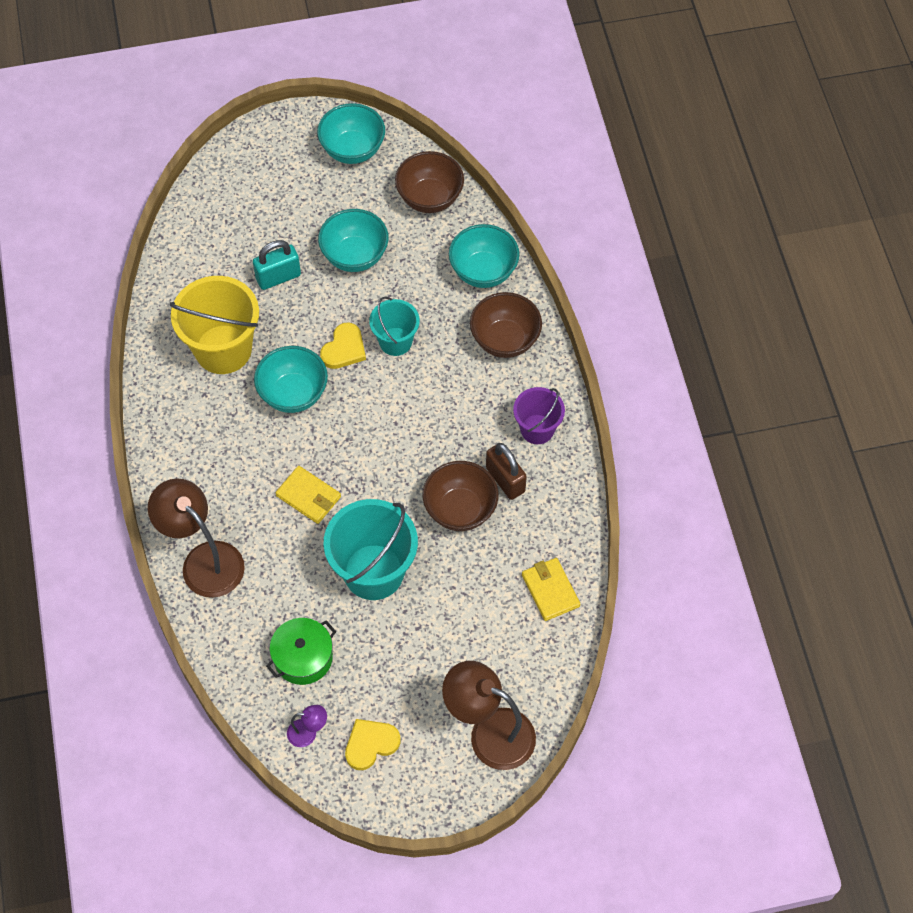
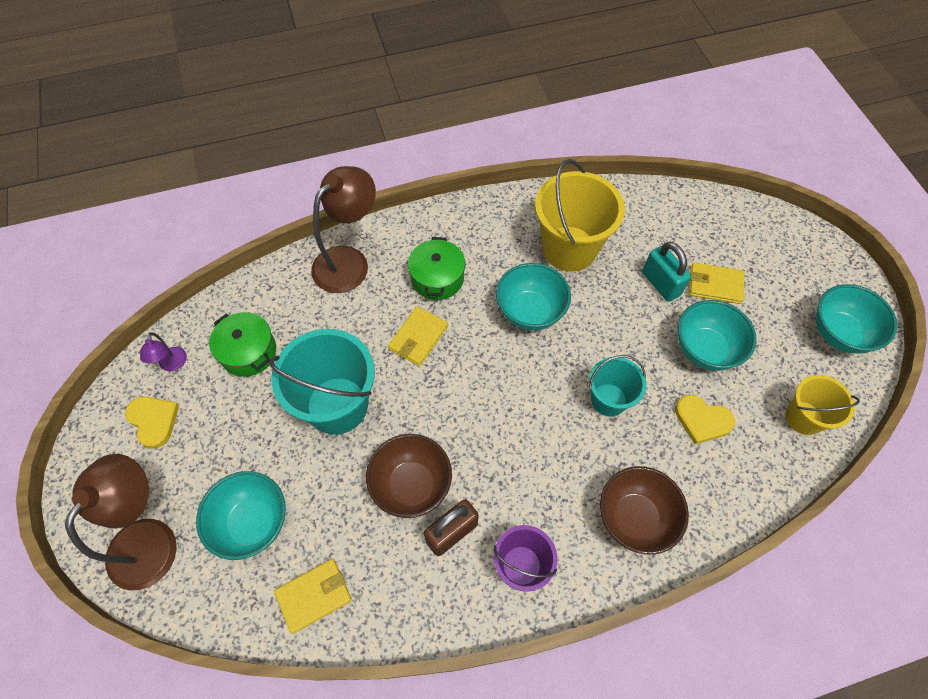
camera: 85 degrees right, 0 degrees up
yellow heart [320,323,366,369] -> yellow heart moved to [675,395,735,444]
brown bowl [395,151,464,213] -> yellow bucket [785,375,860,435]
turquoise bowl [449,224,519,288] -> turquoise bowl moved to [196,471,286,560]
none -> green pot [408,237,465,300]
none -> yellow wallet [689,262,744,304]

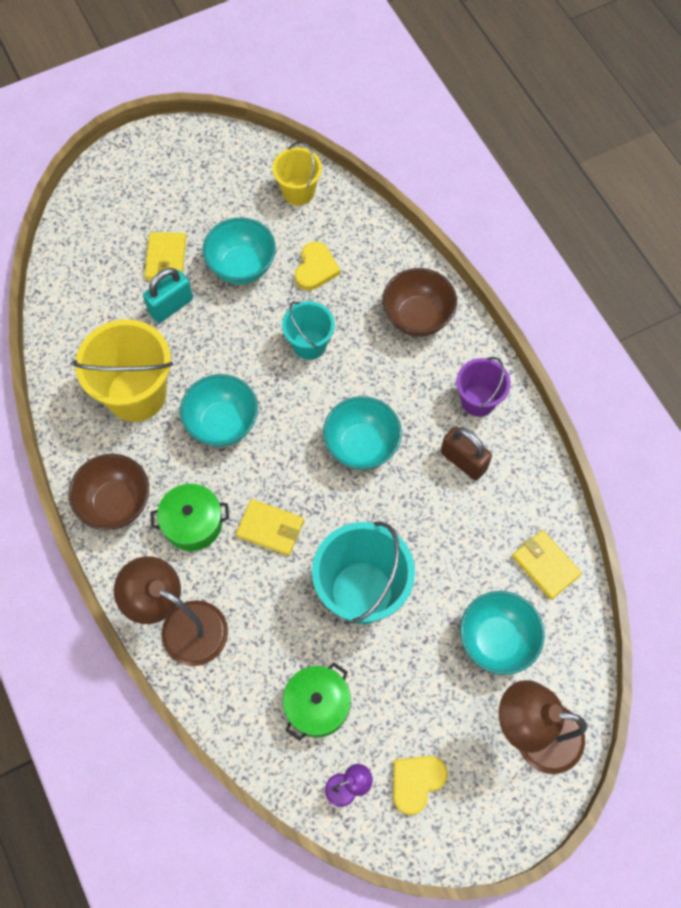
camera: 100 degrees left, 5 degrees up
brown bowl [366,434,452,518] -> brown bowl moved to [69,454,149,530]
turquoise bowl [816,284,897,354] -> turquoise bowl moved to [323,396,402,470]

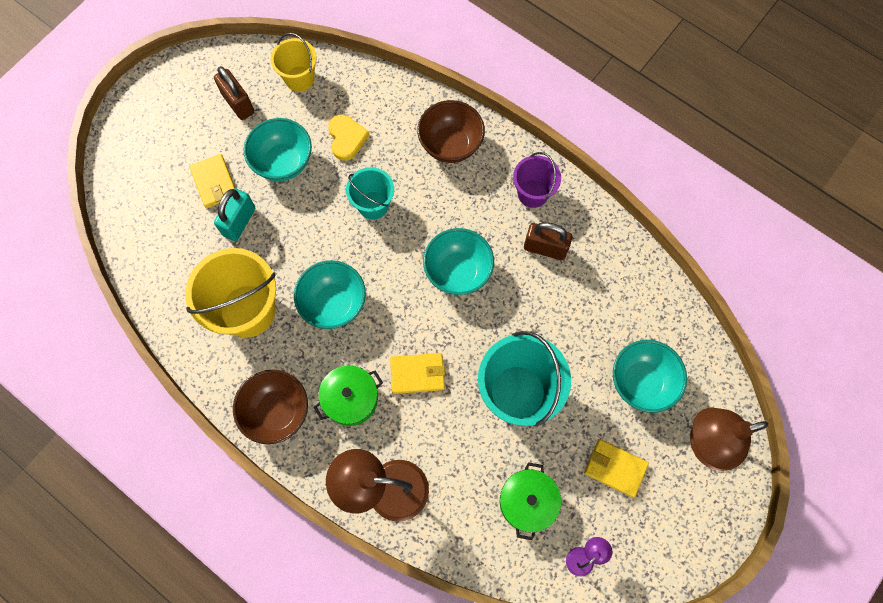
camera: 25 degrees left, 5 degrees up
yellow heart [393,756,448,815] -> none
yellow wallet [512,530,582,600] -> yellow wallet moved to [584,439,649,497]
none -> brown padlock [214,66,254,120]

